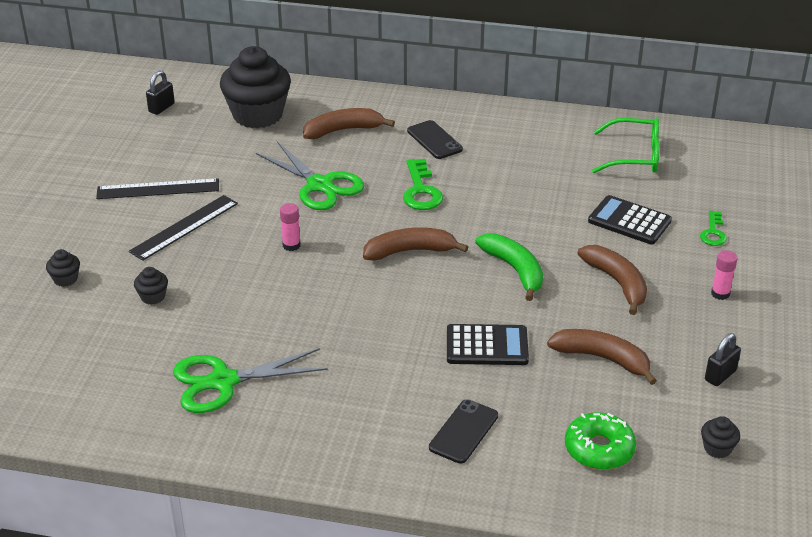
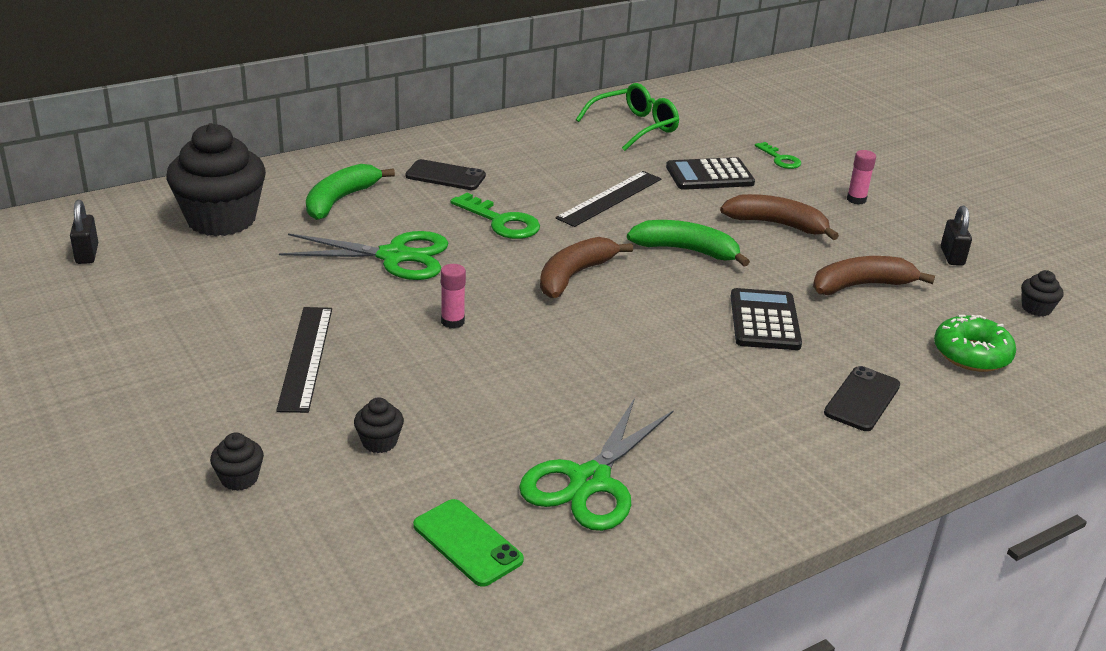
camera: 45 degrees left, 5 degrees down
black ruler [96,178,219,199] -> black ruler moved to [556,171,661,227]
brown banana [303,108,395,139] -> green banana [306,164,395,220]
black phone [429,399,498,464] -> black phone turned 45 degrees clockwise [824,366,900,431]
black calculator [447,324,529,365] -> black calculator turned 45 degrees counterclockwise [731,288,802,350]
none -> green phone [413,499,524,587]

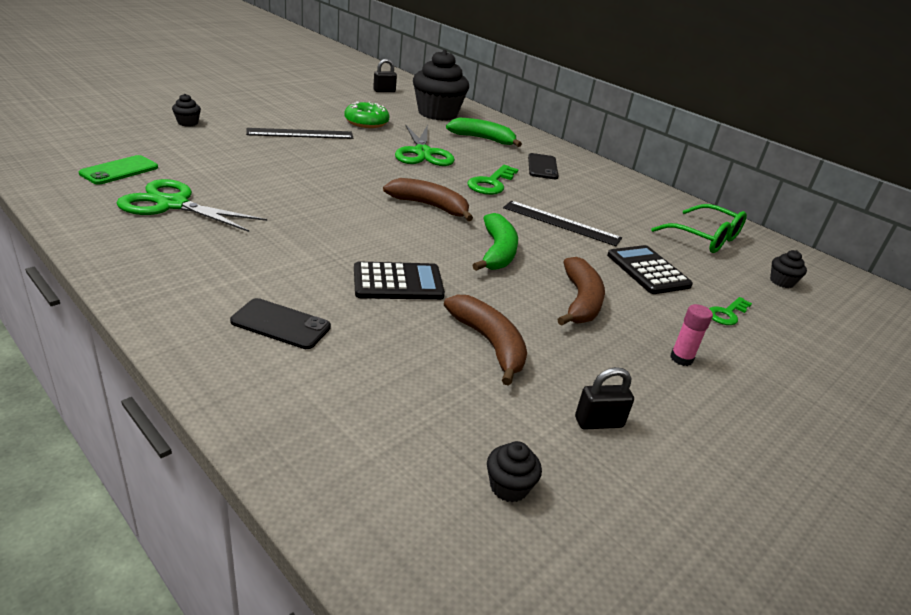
camera: 75 degrees right, 0 degrees up
black cupcake [354,397,404,453] -> black cupcake moved to [770,250,807,288]
pink glue stick [441,264,466,329] -> none
green donut [934,315,1016,372] -> green donut moved to [344,101,390,128]

